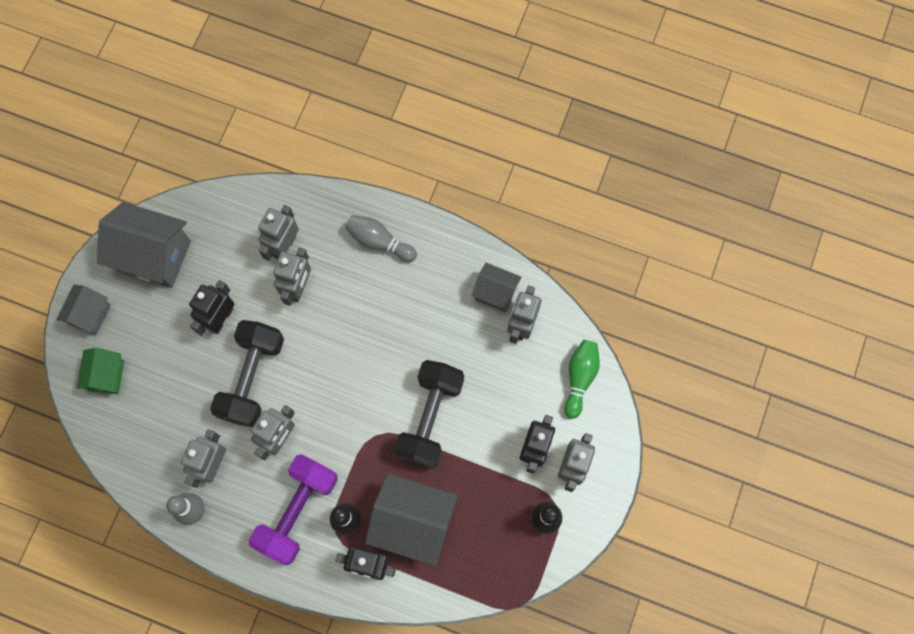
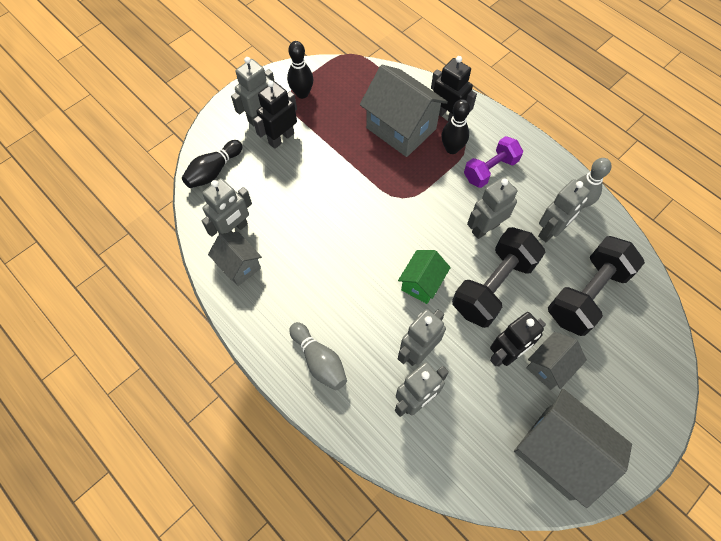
camera: 155 degrees left, 10 degrees down
grey house [57,285,111,335] -> grey house moved to [526,332,587,390]
green house [76,348,124,394] -> green house moved to [398,250,451,304]
purple dumbbell [248,454,338,565] -> purple dumbbell [464,136,523,188], size x0.64
black dumbbell [394,360,464,469] -> black dumbbell moved to [548,236,645,336]
green bowling pin [564,340,600,419] -> black bowling pin [182,140,242,188]

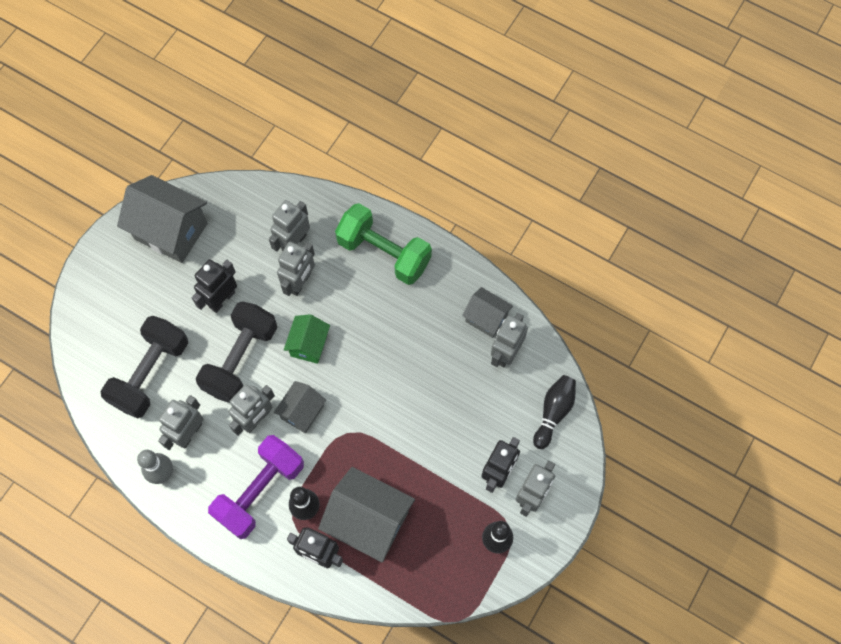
camera: 165 degrees right, 5 degrees up
grey bowling pin [289,322,347,391] -> green dumbbell [335,203,432,285]
purple dumbbell [464,136,523,188] -> purple dumbbell [208,435,304,539], size x1.56
grey house [526,332,587,390] -> grey house moved to [274,381,326,433]

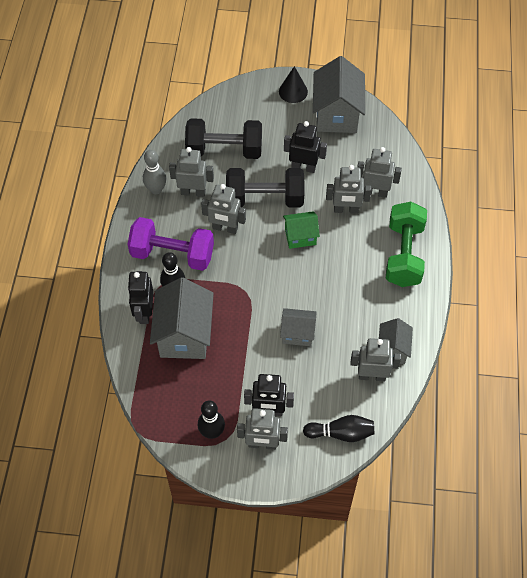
camera: 65 degrees right, 10 degrees down
grey house [274,381,326,433] -> grey house moved to [280,308,317,346]
none -> black cone [279,66,308,103]

